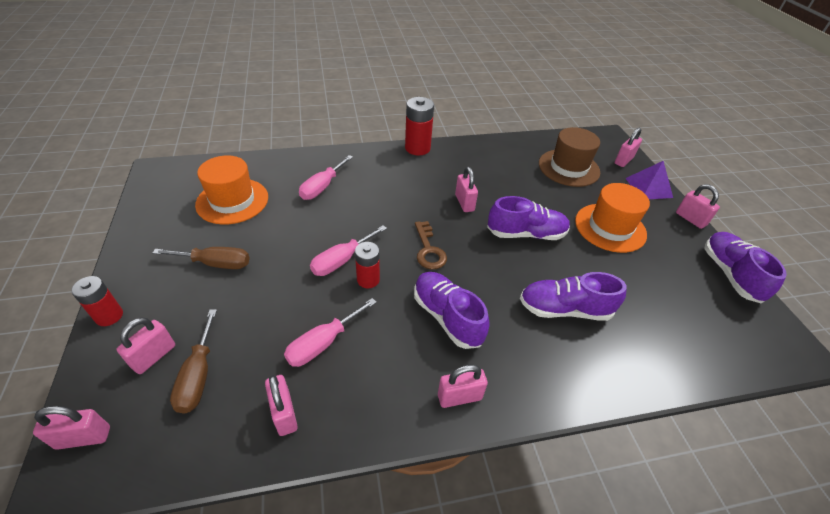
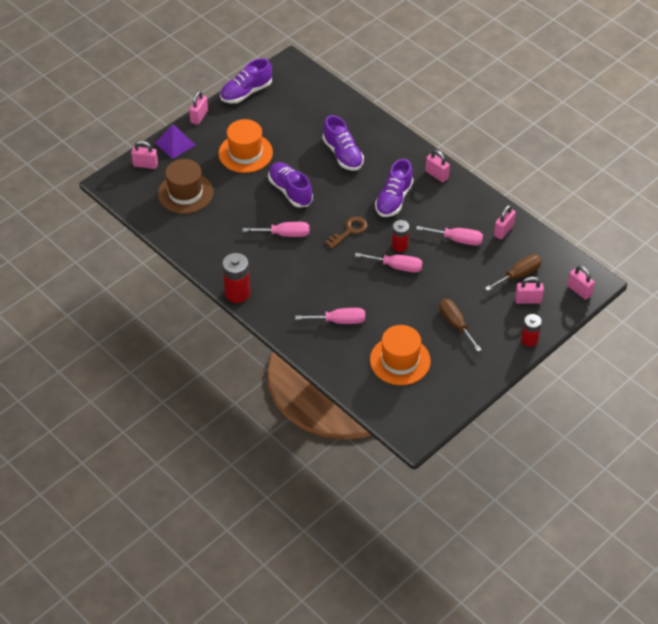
camera: 120 degrees left, 5 degrees up
pink padlock [455,167,478,212] -> pink screwdriver [243,222,309,237]

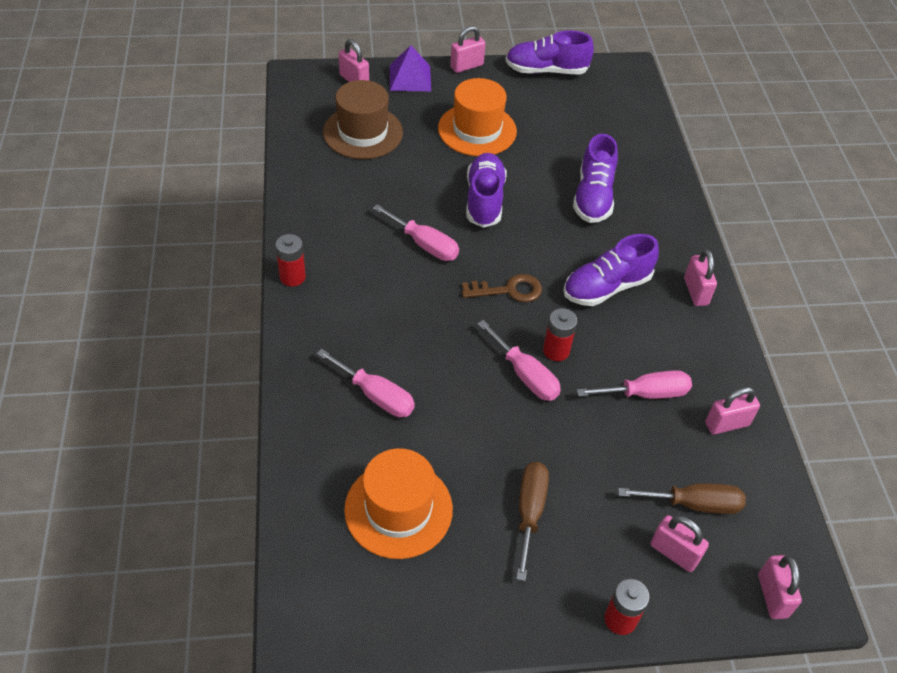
camera: 35 degrees right, 0 degrees up
red battery [222,253,250,303] -> red battery [275,234,306,287], size x0.65
pink screwdriver [416,226,483,245] -> pink screwdriver turned 60 degrees counterclockwise [577,370,692,399]

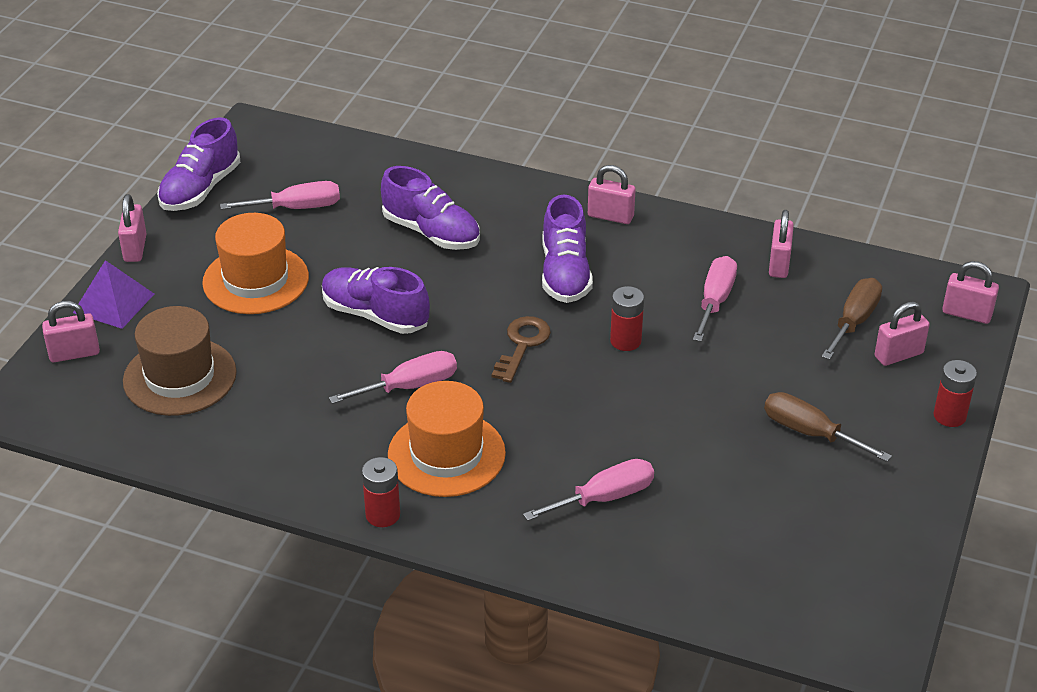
camera: 60 degrees left, 10 degrees down
orange hat [344,448,453,559] -> orange hat moved to [388,381,506,497]
pink screwdriver [478,320,561,401] -> pink screwdriver moved to [220,181,340,210]

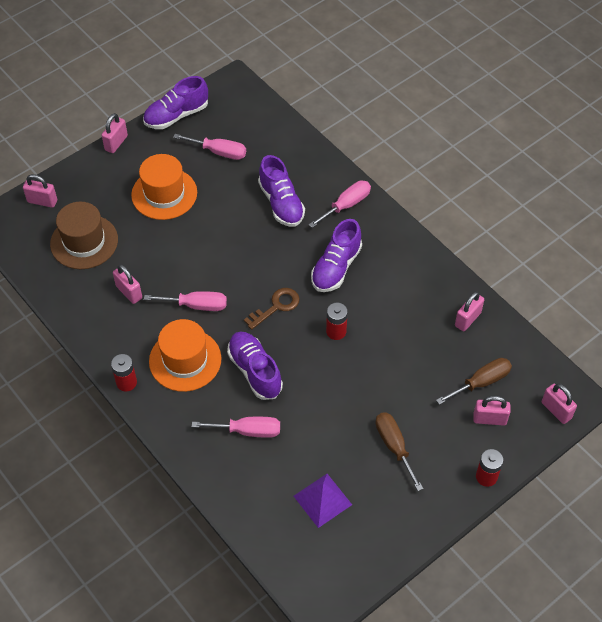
camera: 30 degrees right, 15 degrees up
purple pyramid [73,260,154,329] -> purple pyramid moved to [294,474,352,528]
purple shoe [322,267,430,334] -> purple shoe moved to [227,331,283,400]
pink padlock [588,165,636,224] -> pink padlock moved to [113,264,142,304]
pink screwdriver [693,256,737,342] -> pink screwdriver moved to [309,180,371,228]

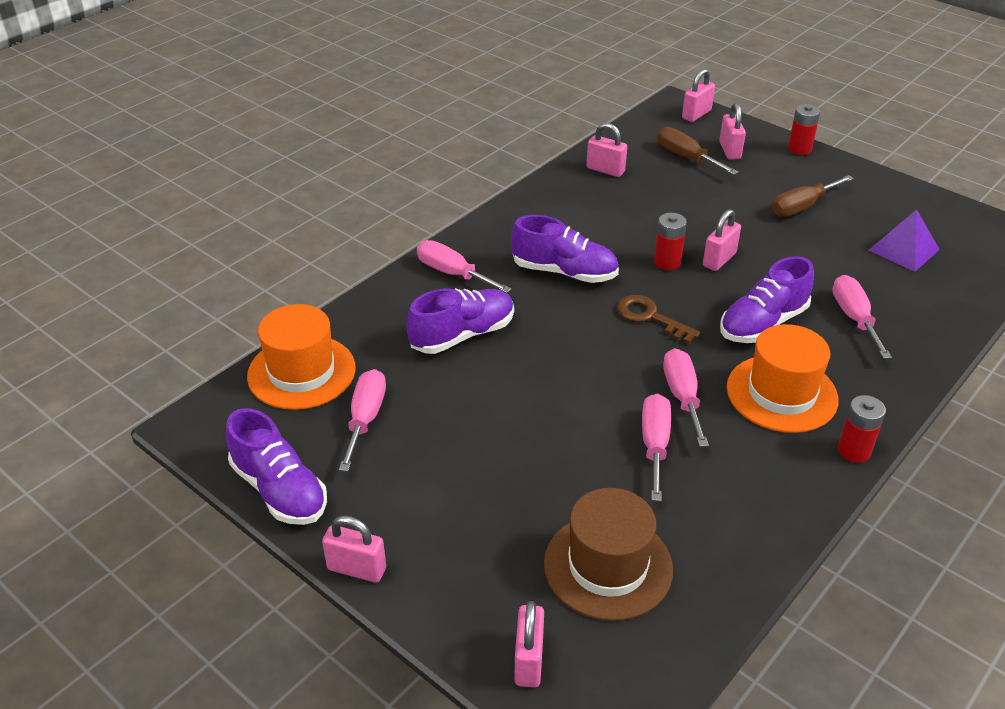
camera: 100 degrees left, 15 degrees down
pink padlock [113,264,142,304] -> pink padlock moved to [703,209,741,271]
orange hat [131,154,197,220] -> orange hat moved to [247,304,356,410]
none -> pink screwdriver [642,393,671,501]

